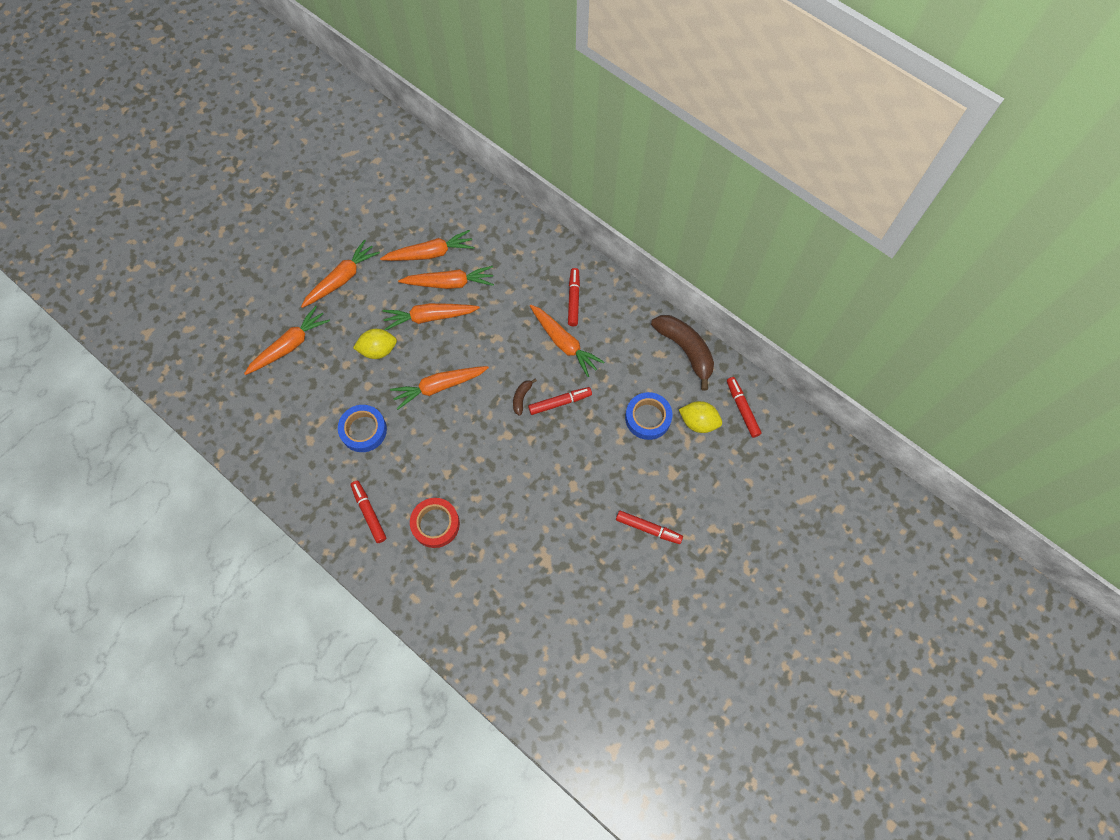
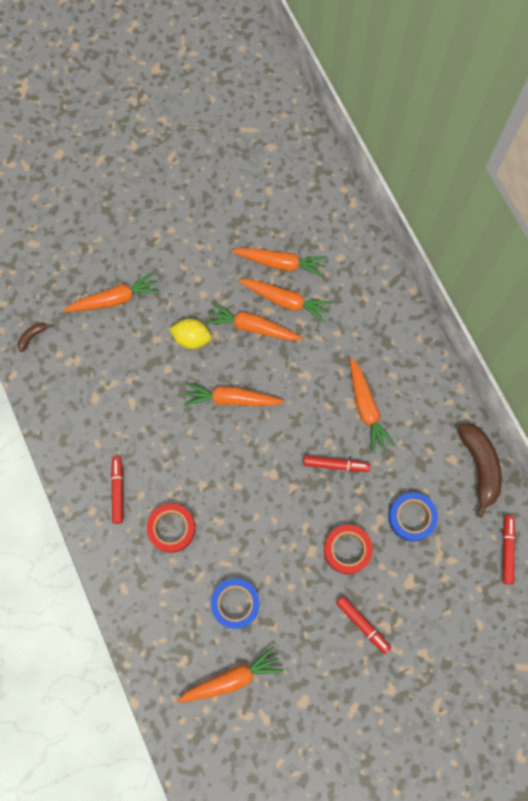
camera: 25 degrees right, 5 degrees up
orange carrot [301,239,380,308] -> orange carrot moved to [177,646,283,703]
blue tape [338,405,387,452] -> blue tape moved to [211,579,260,629]
brown banana [513,379,537,416] -> brown banana moved to [17,323,53,352]
red marker [568,268,580,326] -> none
yellow lemon [679,401,722,433] -> none
none -> red tape [324,525,373,574]

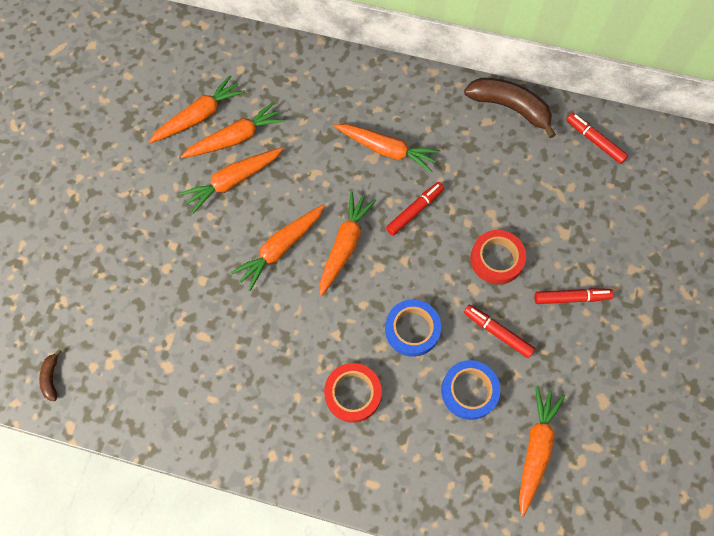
camera: 50 degrees left, 5 degrees down
orange carrot [63,272,160,312] -> orange carrot moved to [320,191,376,296]
red marker [111,456,123,524] -> red marker moved to [464,305,535,358]
yellow lemon [169,319,212,349] -> none
blue tape [388,492,438,542] -> blue tape moved to [385,299,441,357]

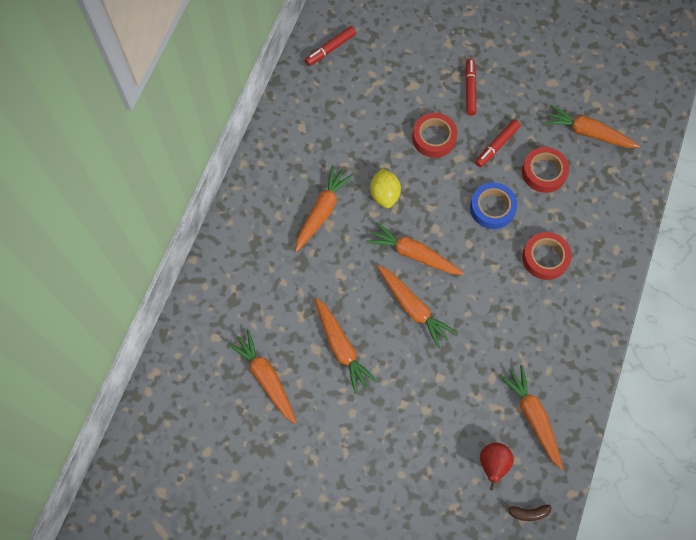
camera: 85 degrees left, 0 degrees up
orange carrot [181,102,285,158] -> orange carrot moved to [499,365,563,470]
red marker [386,182,444,236] -> yellow lemon [370,168,401,208]
blue tape [441,360,500,420] -> red tape [522,147,569,193]
brown banana [464,78,556,138] -> none
none -> red pear [480,443,514,491]

